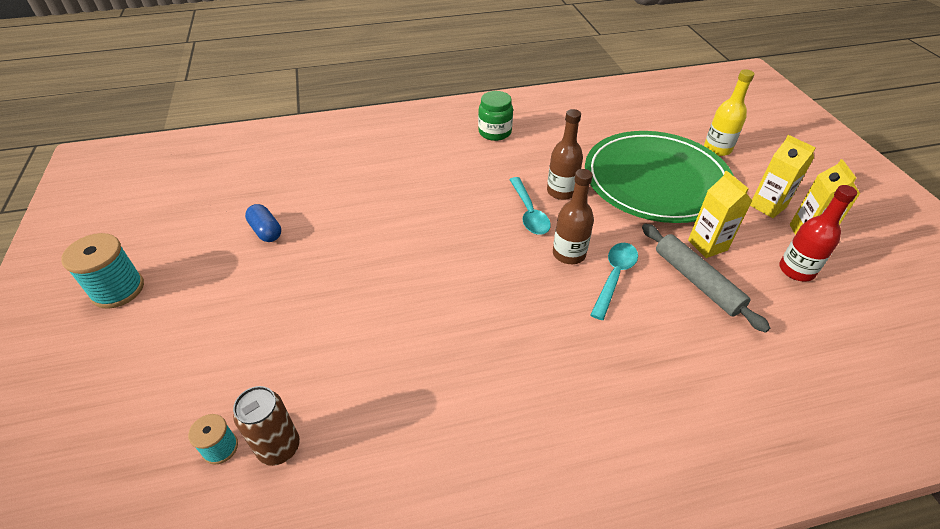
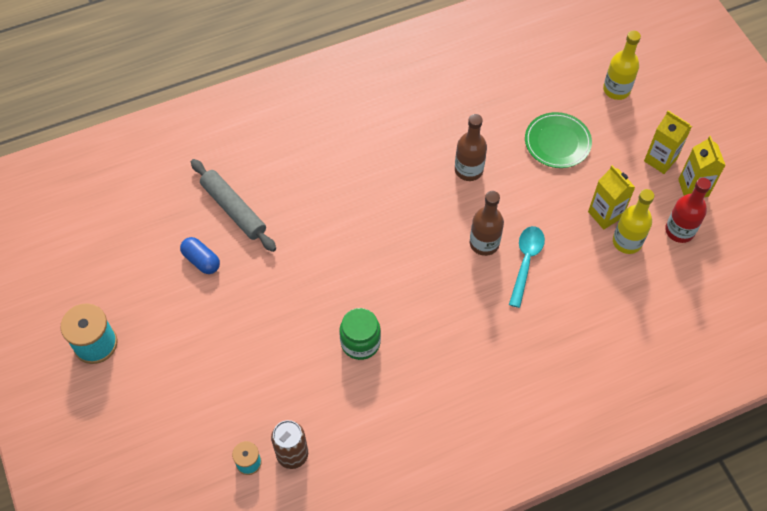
camera: 10 degrees left, 15 degrees up
green jar [478,91,513,141] -> green jar moved to [340,308,381,360]
turquoise spoon [509,177,551,235] -> none
green plate [585,131,734,223] -> green plate [525,112,592,168], size x0.47
grey rolling pin [642,224,770,333] -> grey rolling pin moved to [191,159,276,252]
none -> yellow bottle [613,189,654,254]

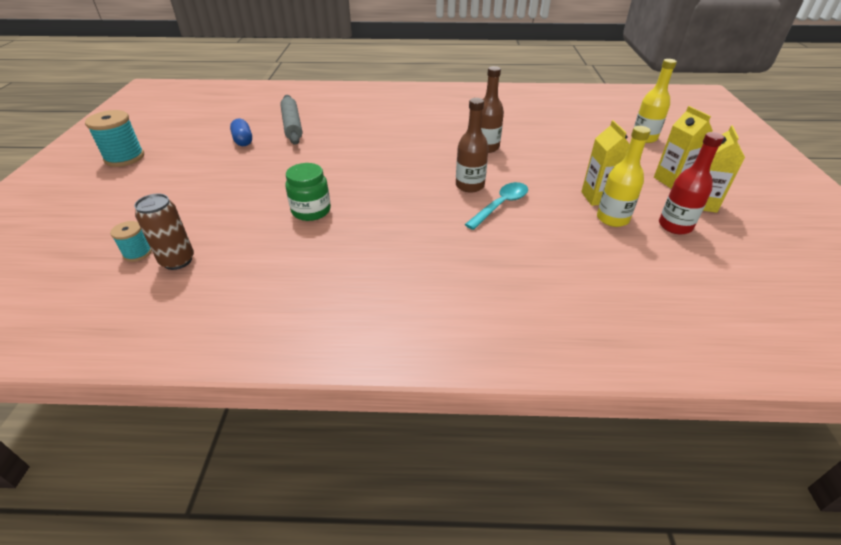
camera: 25 degrees right, 20 degrees down
green plate [525,112,592,168] -> none

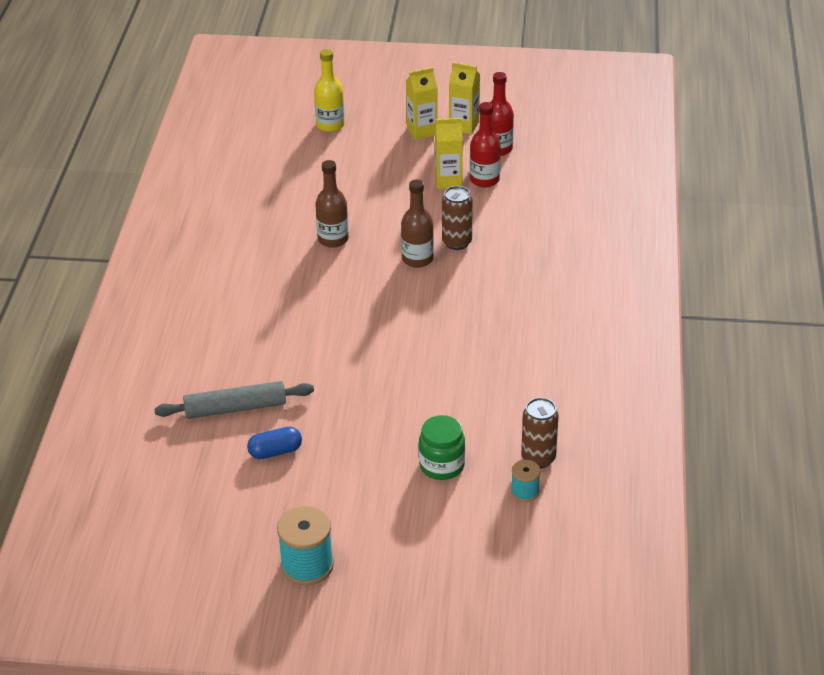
camera: 85 degrees left, 0 degrees up
green jar [285,163,331,221] -> green jar moved to [419,415,465,480]
turquoise spoon [464,182,528,230] -> brown can [442,186,473,250]
yellow bottle [597,126,651,227] -> red bottle [470,102,501,188]

